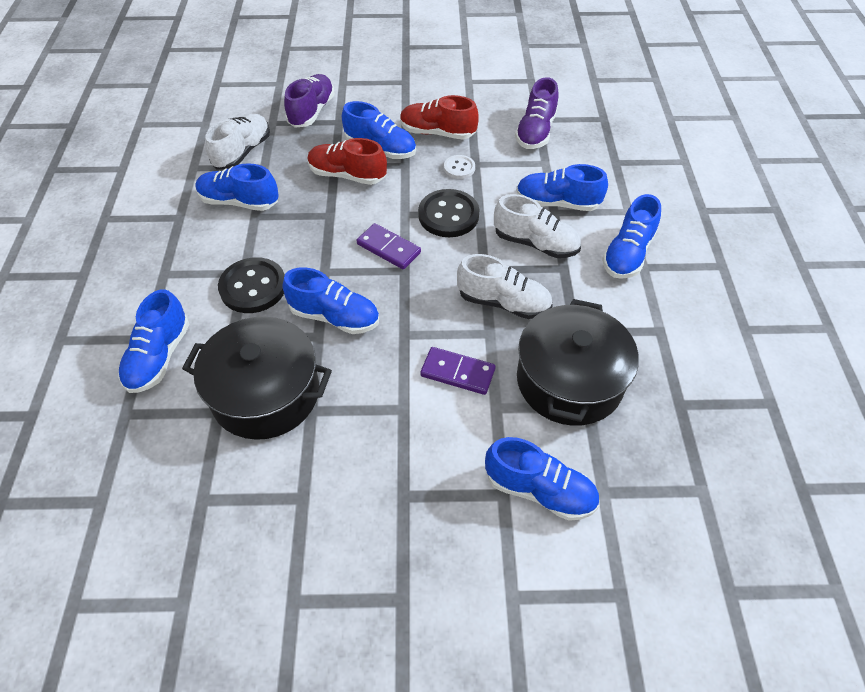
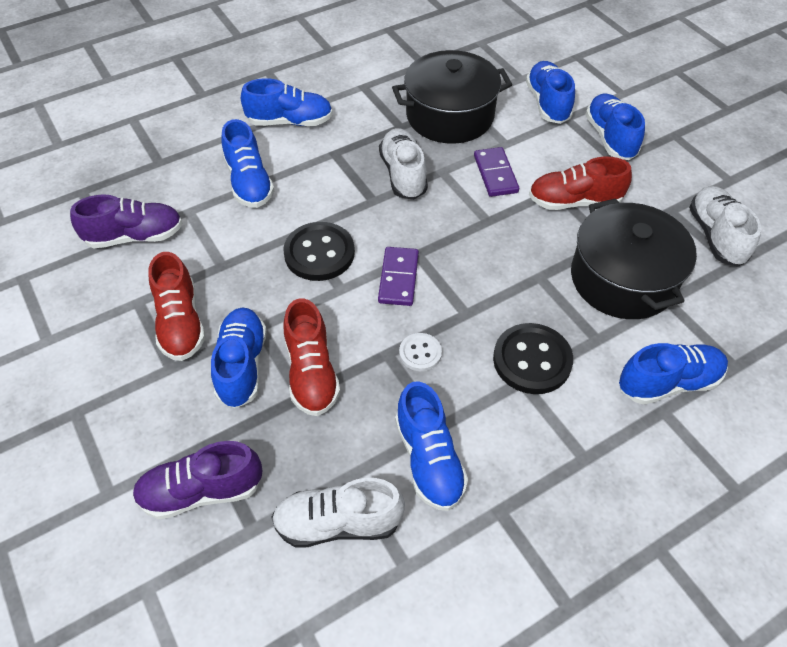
camera: 120 degrees left, 0 degrees up
blue shoe [283,268,379,334] -> blue shoe moved to [585,94,645,160]
white button [444,155,475,179] -> white button moved to [399,333,442,371]
white shoe [494,194,581,258] -> white shoe moved to [689,186,761,267]
none -> red shoe [529,156,632,210]

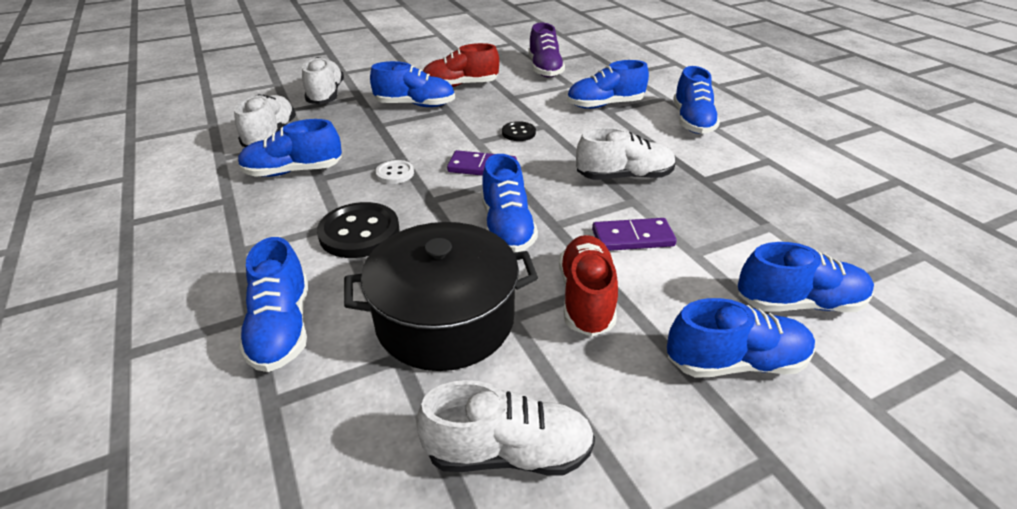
camera: 95 degrees right, 15 degrees down
purple shoe [133,441,263,519] -> white shoe [302,57,344,104]
black button [283,222,355,281] -> black button [502,121,536,141], size x0.55
red shoe [283,298,340,416] -> none
black pot [392,50,512,144] -> none
none -> blue shoe [481,154,538,253]

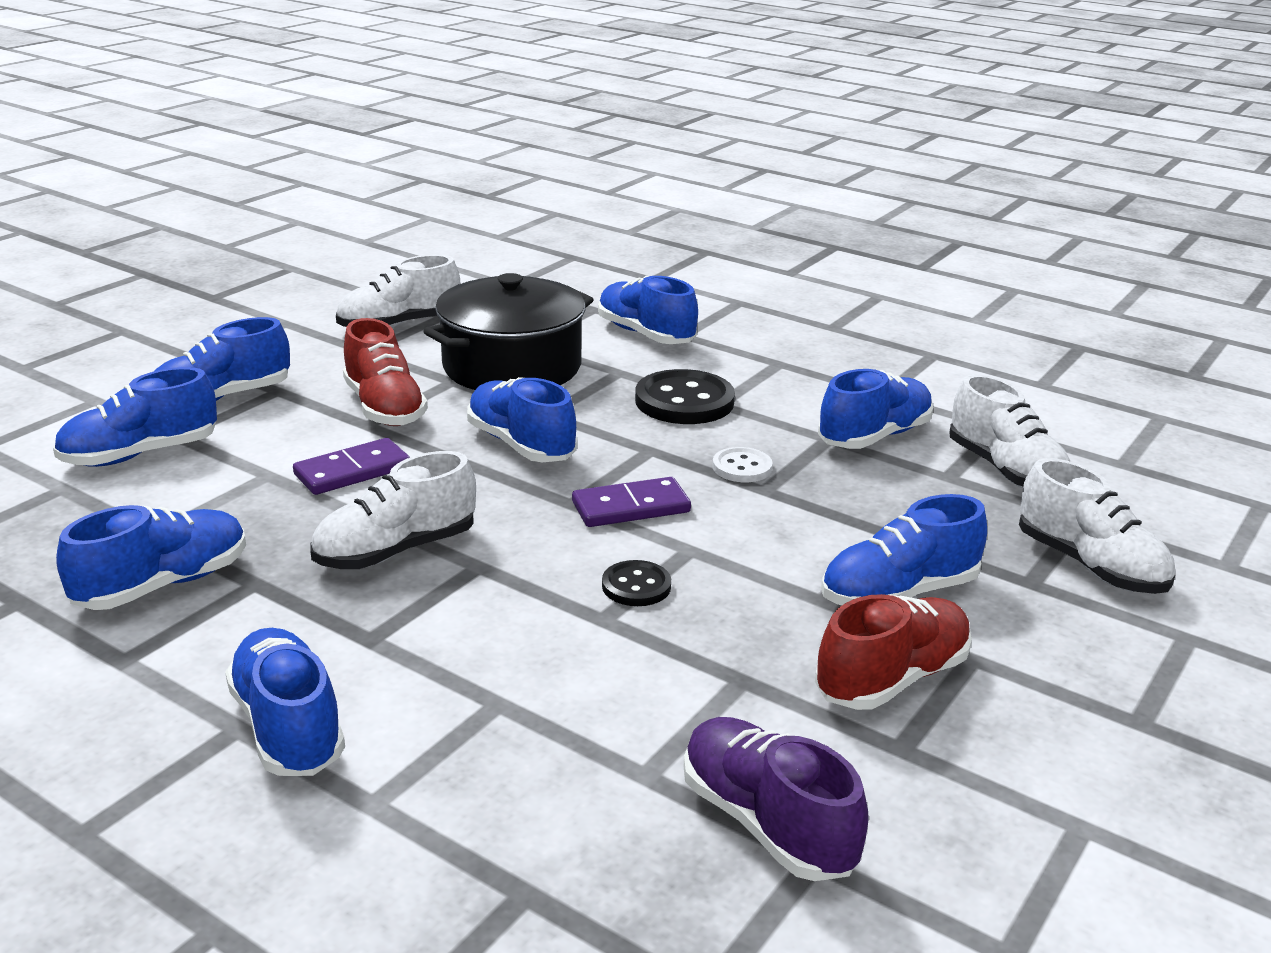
camera: 150 degrees right, 10 degrees down
blue shoe [567,60,649,109] -> blue shoe moved to [56,505,246,610]

